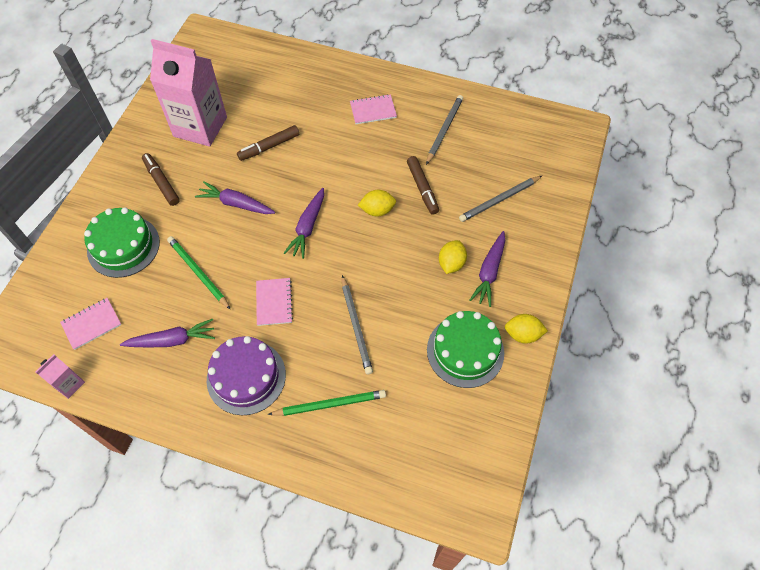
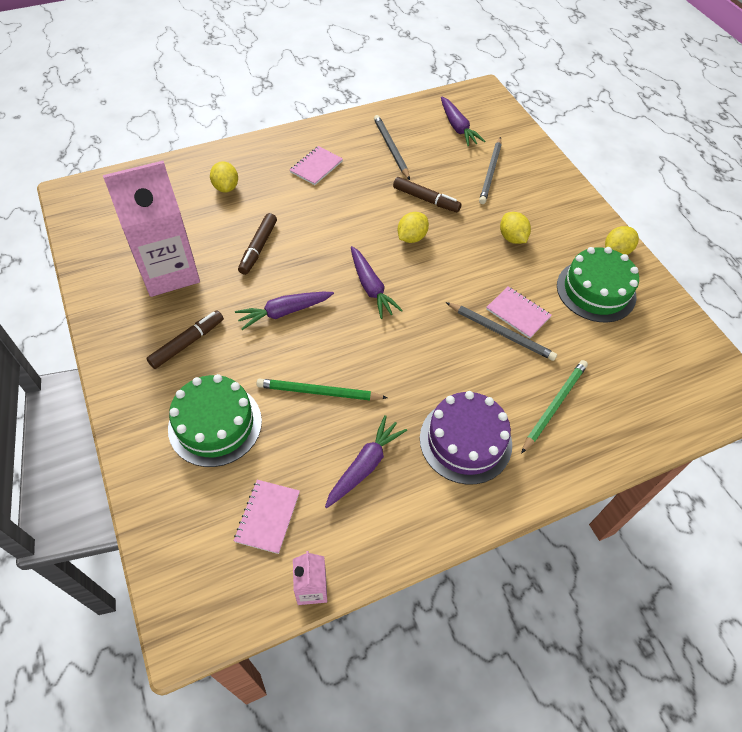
camera: 45 degrees left, 5 degrees down
brown marker [142,153,180,206] -> brown marker turned 120 degrees clockwise [146,310,224,369]
pink notebook [256,278,293,326] -> pink notebook moved to [486,287,552,339]
purple carrot [470,231,505,307] -> purple carrot moved to [441,96,485,147]
none -> yellow lemon [210,161,238,193]

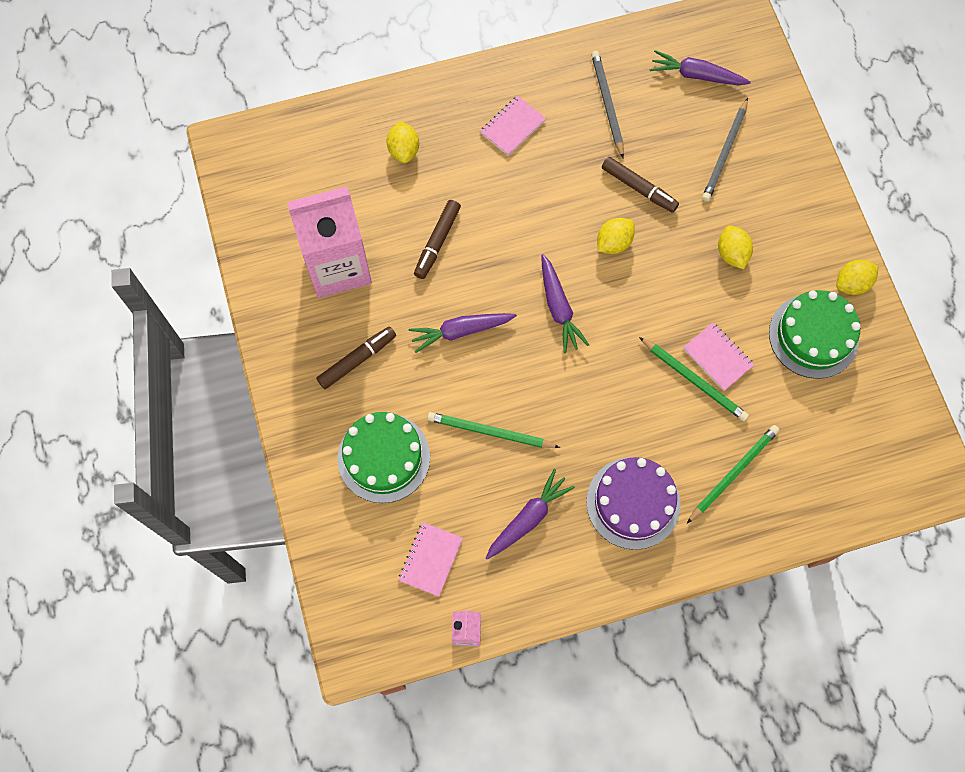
camera: 10 degrees right, 15 degrees up
purple carrot [441,96,485,147] -> purple carrot turned 120 degrees clockwise [650,50,751,85]
grey pencil [446,302,557,361] -> green pencil [639,337,749,421]

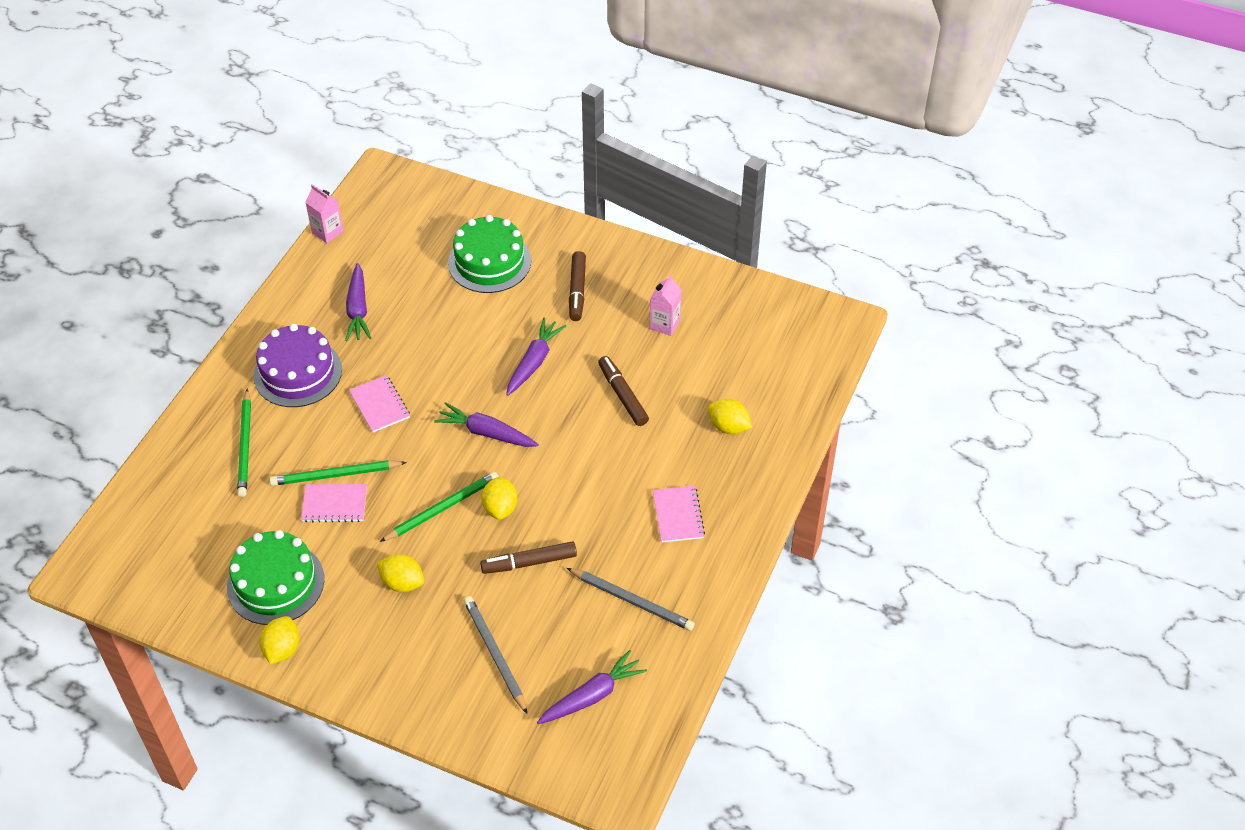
camera: 130 degrees right, 20 degrees down
pink carton [288,187,372,298] -> pink carton [650,275,682,336], size x0.44
pink notebook [399,522,463,597] -> pink notebook moved to [349,375,410,433]
green pencil [427,412,560,448] -> green pencil moved to [380,472,499,542]

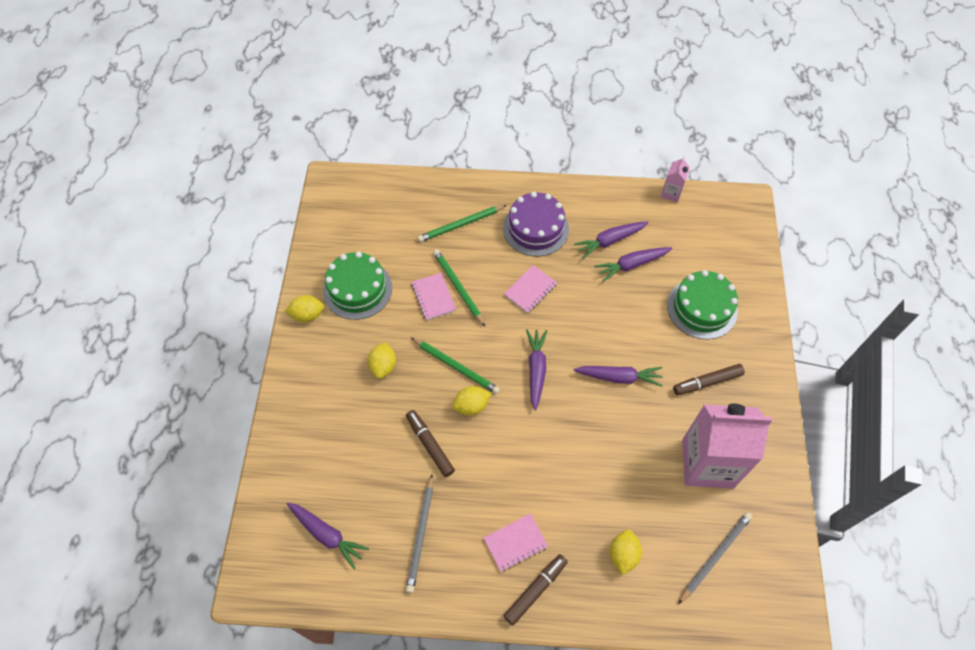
camera: 70 degrees right, 10 degrees up
grey pencil [464,596,527,714] -> grey pencil moved to [678,512,752,604]
brown marker [598,356,649,426] -> brown marker moved to [504,554,568,625]
pink carton [650,275,682,336] -> pink carton [682,403,773,488], size x2.28
none -> purple carrot [594,247,672,282]

